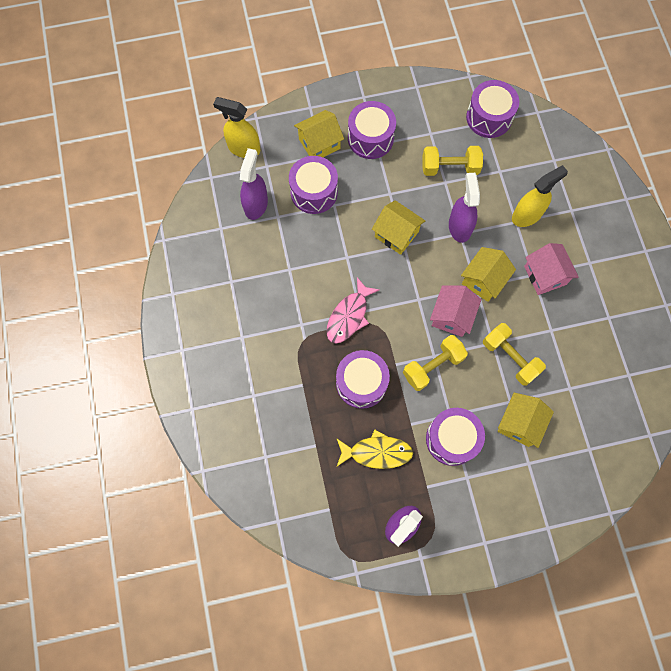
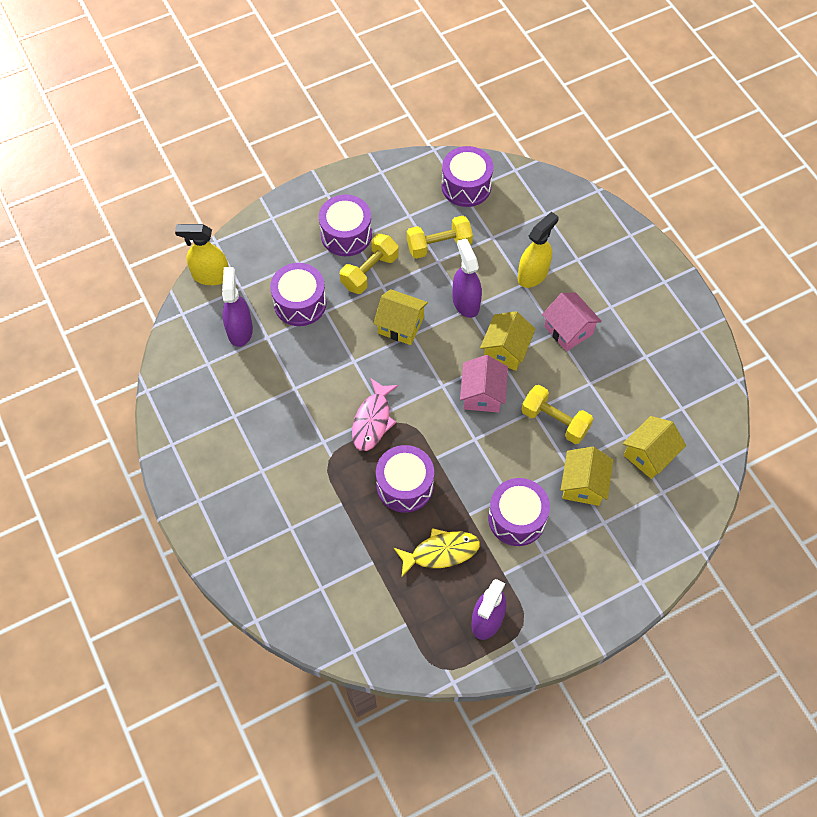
camera: 15 degrees left, 10 degrees down
yellow house [294,110,344,157] -> yellow house moved to [623,416,686,479]
yellow dumbbell [403,335,468,391] -> yellow dumbbell moved to [340,234,399,294]

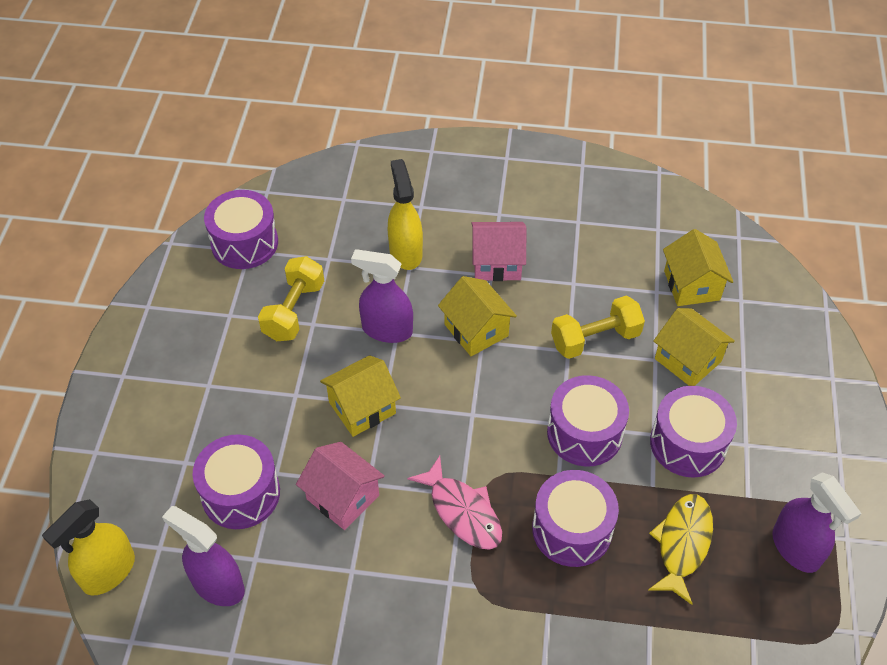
camera: 55 degrees left, 10 degrees down
purple drum [319,194,372,256] -> purple drum moved to [547,375,629,467]
yellow dumbbell [340,234,399,294] -> none
pink house [460,355,508,413] -> pink house moved to [296,442,385,530]

